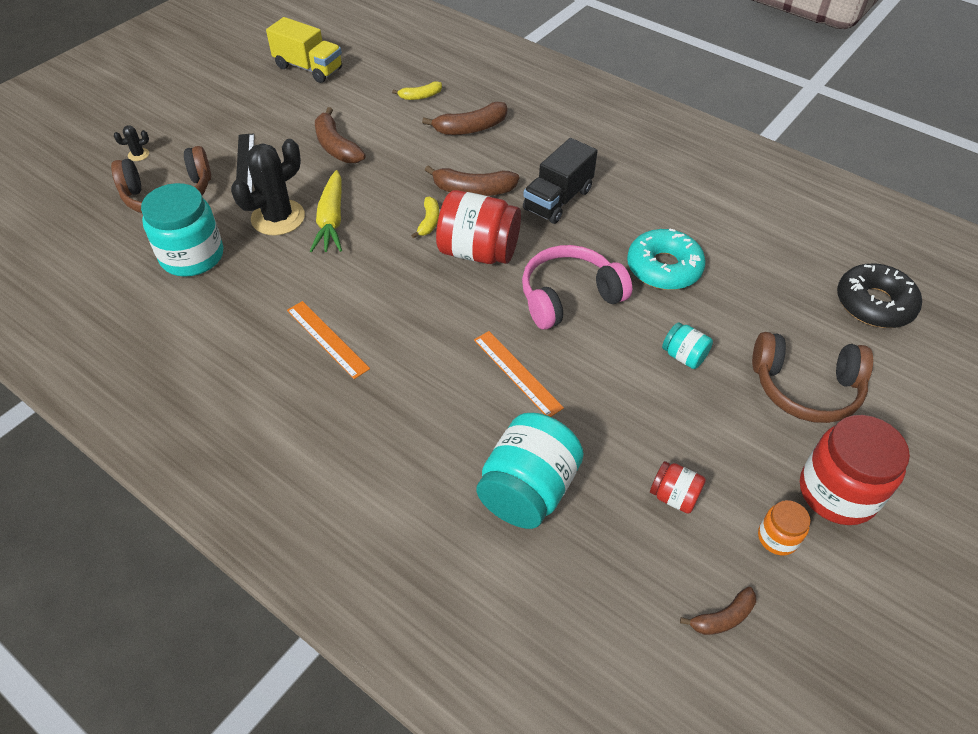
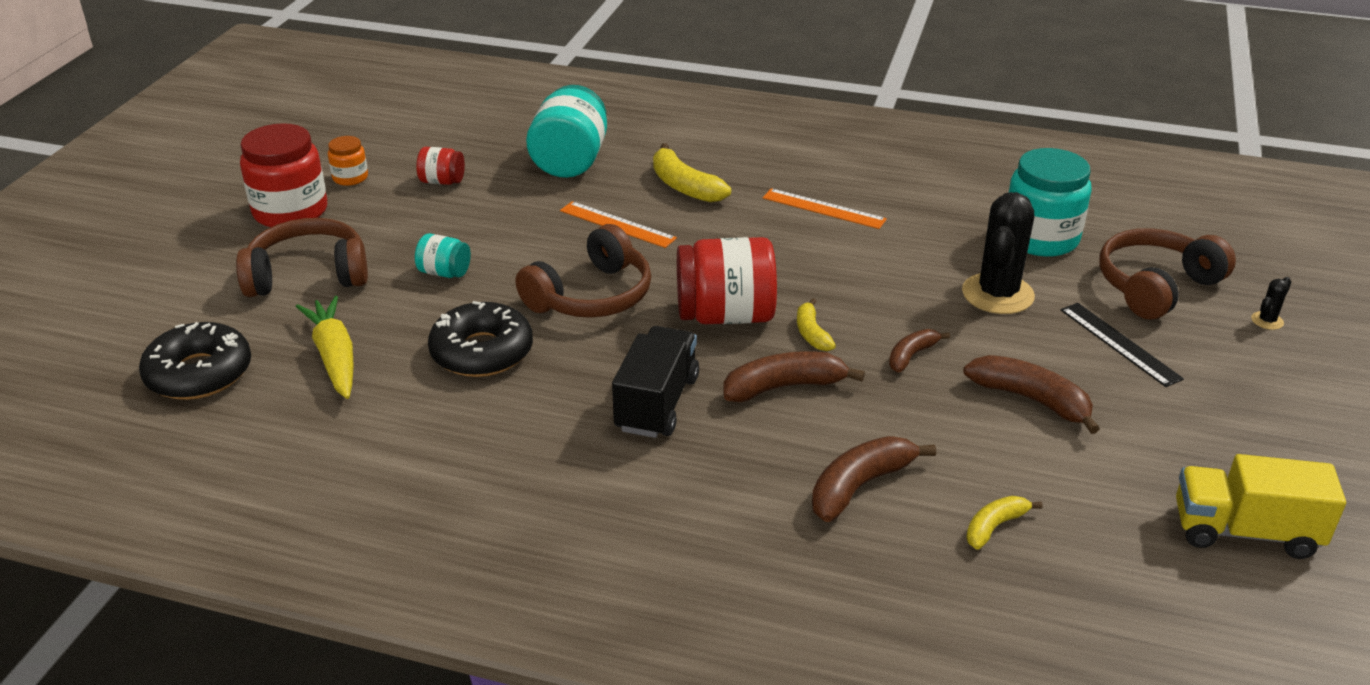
camera: 160 degrees right, 15 degrees down
yellow carrot [310,170,342,252] -> yellow carrot moved to [295,296,354,399]
pink headphones [522,245,632,330] -> brown headphones [515,224,651,318]
turquoise donut [627,228,706,290] -> black donut [428,301,533,377]
brown banana [680,587,756,635] -> brown banana moved to [889,329,950,372]
none -> yellow banana [653,143,731,202]

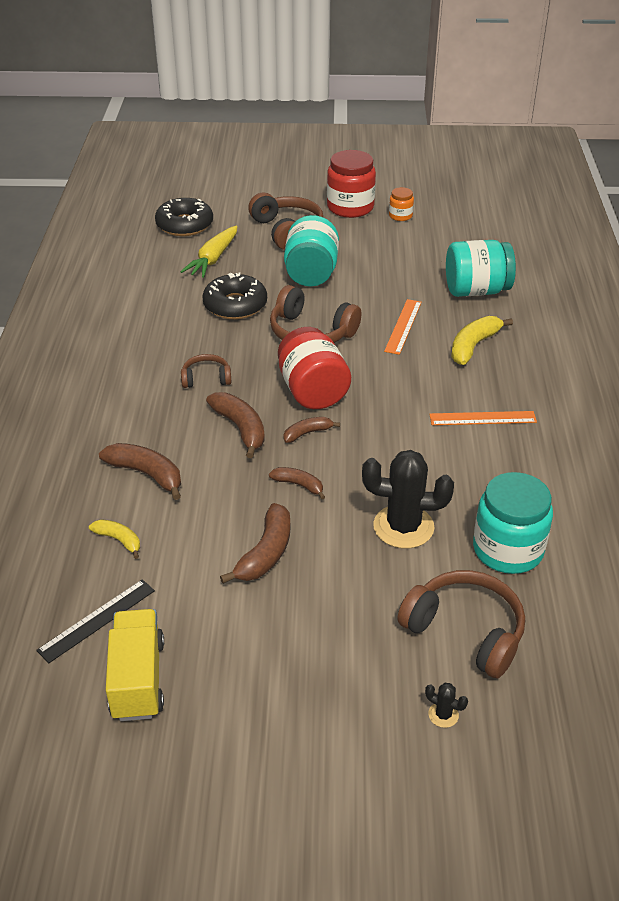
camera: 75 degrees right, 5 degrees up
yellow carrot [295,296,354,399] -> yellow carrot turned 150 degrees clockwise [180,226,238,278]
turquoise jar [415,233,471,278] -> turquoise jar [284,215,339,287], size x2.00
red jar [416,147,465,185] -> none
black truck [612,326,699,438] -> brown headphones [181,354,231,388]
orange ruler [763,188,887,229] -> orange ruler turned 75 degrees clockwise [429,411,537,425]
yellow banana [797,298,836,351] -> brown banana [283,417,340,443]
black ruler [1061,303,1184,387] -> black ruler moved to [36,579,155,663]

